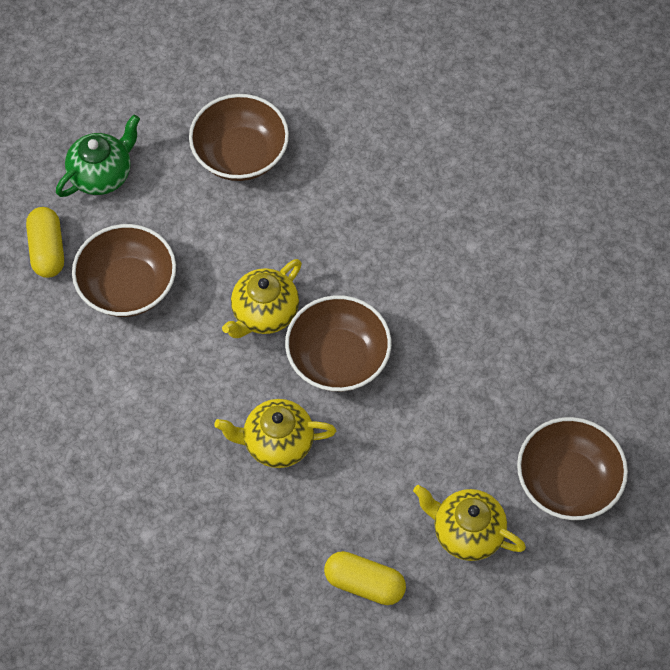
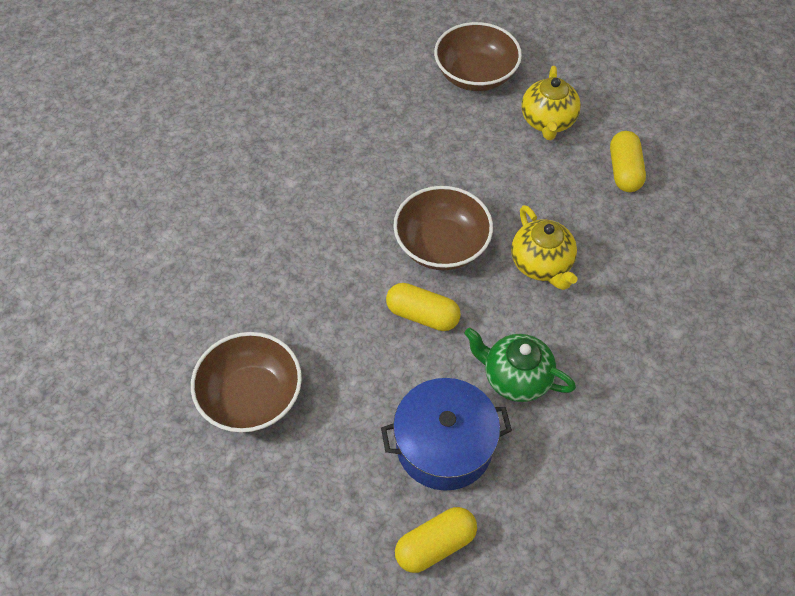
camera: 110 degrees left, 5 degrees down
green teapot [56,115,140,197] -> green teapot moved to [464,328,576,402]
brown bowl [72,224,176,317] -> blue pot [381,378,512,491]
yellow teapot [222,259,302,338] -> yellow capsule [386,283,461,331]

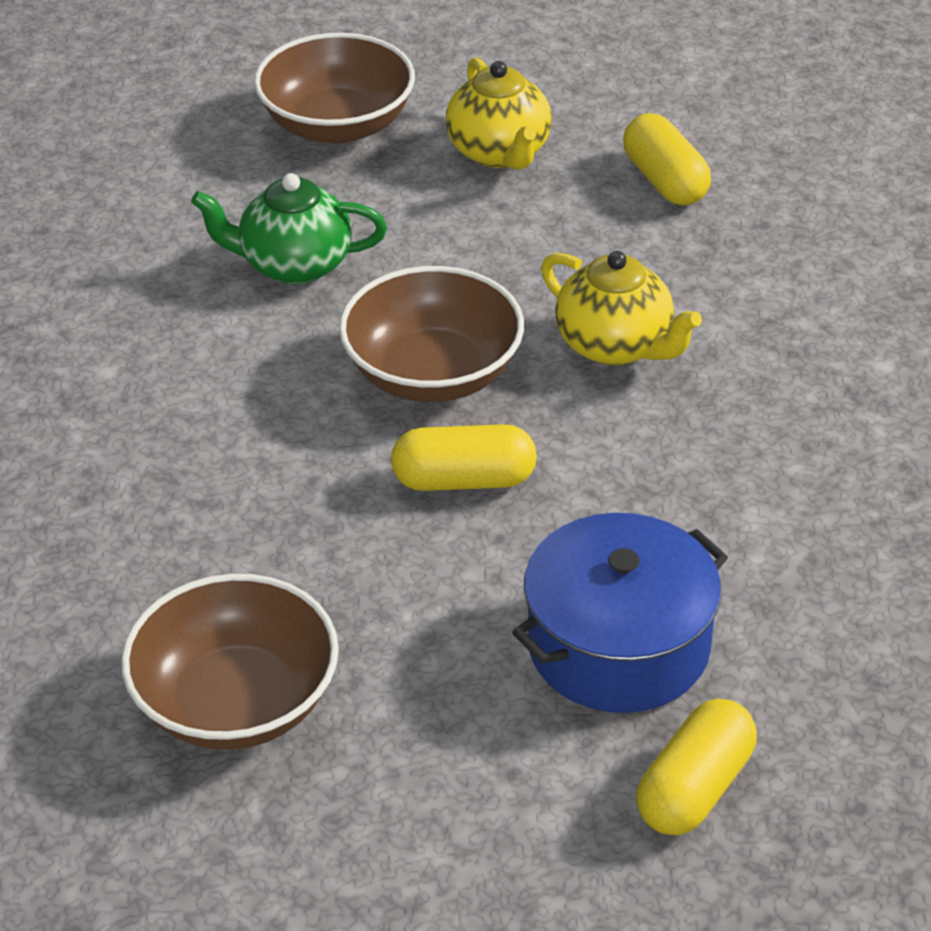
camera: 25 degrees left, 15 degrees down
green teapot [464,328,576,402] -> green teapot moved to [191,173,387,285]

